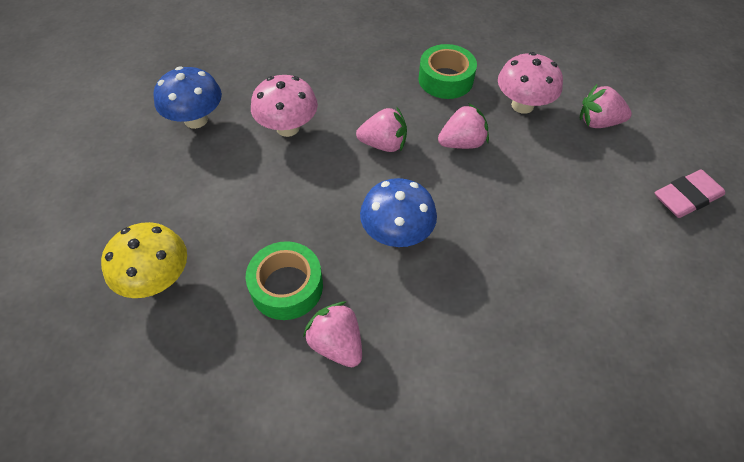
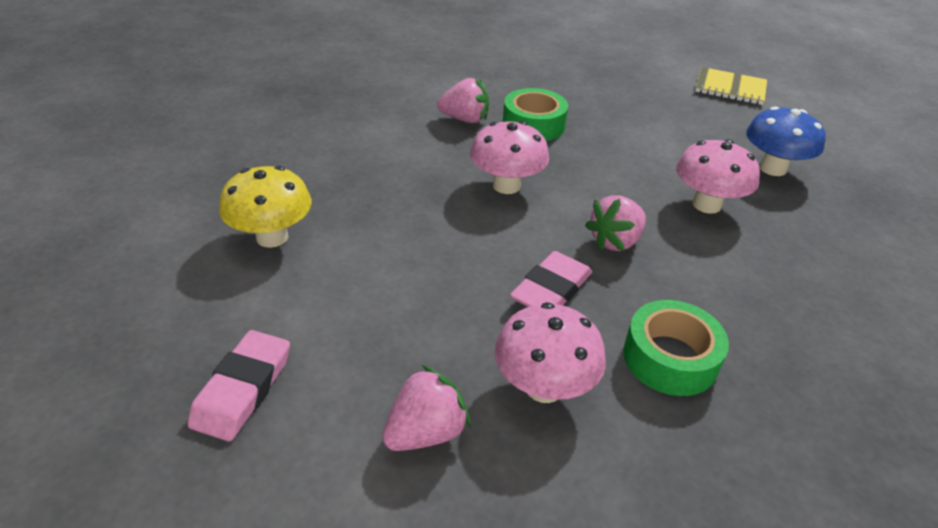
camera: 135 degrees right, 15 degrees down
yellow mushroom [101,222,187,298] -> yellow mushroom moved to [219,166,311,248]
blue mushroom [360,178,437,247] -> pink mushroom [470,121,549,194]
pink strawberry [438,103,489,149] -> pink eraser [510,251,592,307]
none -> yellow notebook [695,67,767,105]

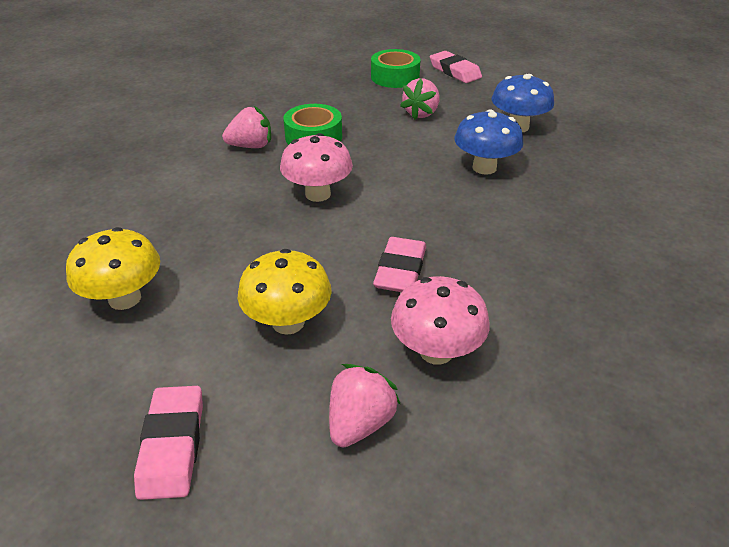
camera: 20 degrees left, 0 degrees up
pink strawberry [585,195,646,251] -> pink strawberry moved to [400,78,440,120]
green tape [623,300,729,396] -> green tape moved to [371,49,421,88]
pink mushroom [676,139,760,214] -> blue mushroom [454,109,523,175]
yellow notebook [695,67,767,105] -> pink eraser [430,51,482,83]
none -> yellow mushroom [238,249,332,335]

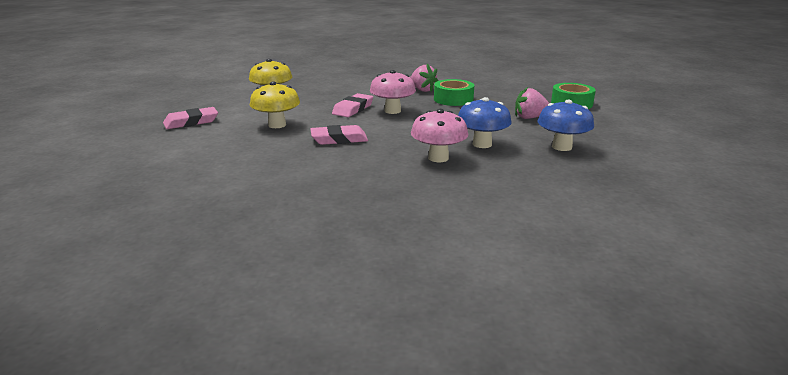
camera: 65 degrees right, 15 degrees down
pink strawberry [329,364,401,447] -> none
pink mushroom [391,276,490,365] -> pink mushroom moved to [411,109,468,162]
pink eraser [430,51,482,83] -> pink eraser moved to [332,93,373,117]

